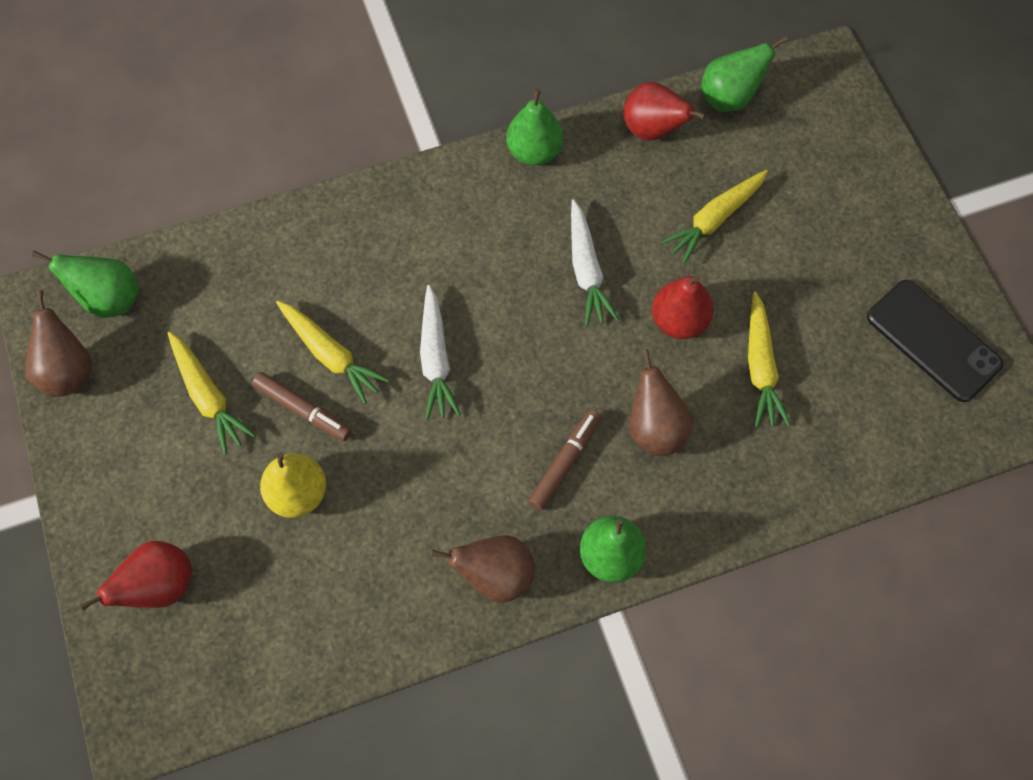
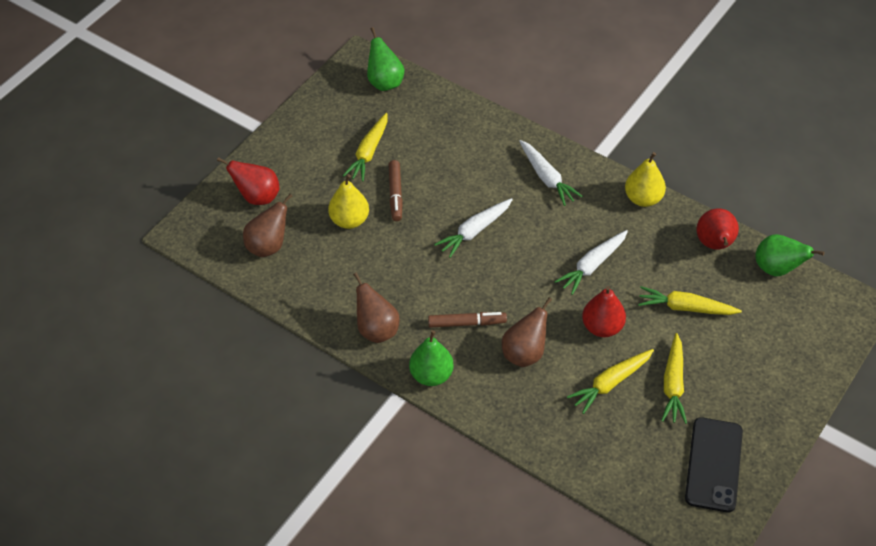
camera: 55 degrees right, 15 degrees down
brown pear [25,290,92,397] -> brown pear moved to [243,194,292,257]
yellow carrot [276,301,389,404] -> yellow carrot moved to [661,333,687,424]
green pear [506,89,563,166] -> yellow pear [625,152,666,207]
none -> white carrot [520,140,582,206]

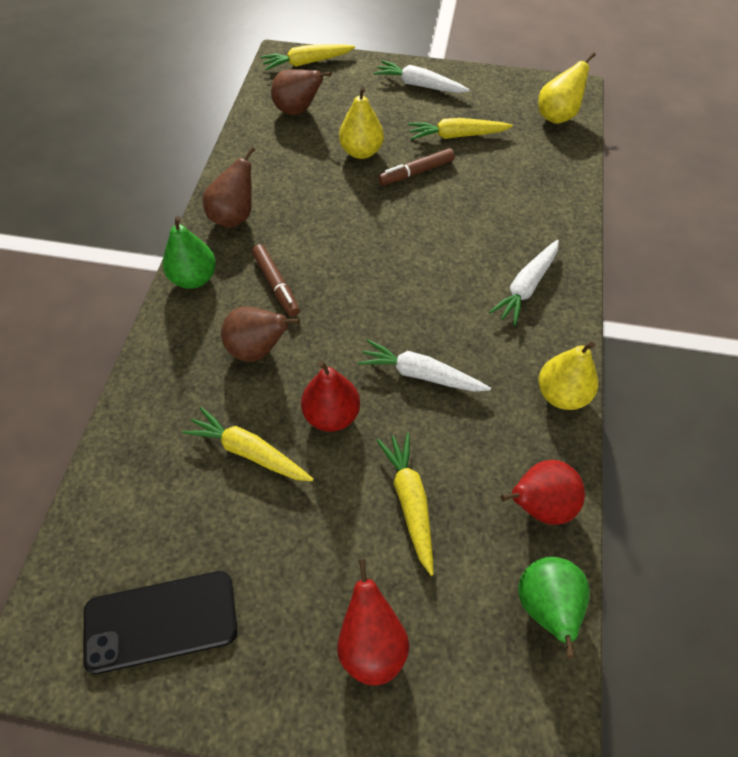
camera: 65 degrees right, 5 degrees up
red pear [217,157,280,205] -> red pear moved to [337,559,410,686]
green pear [367,27,404,91] -> yellow pear [538,52,596,124]
white carrot [434,198,513,258] -> white carrot moved to [374,60,470,93]
yellow carrot [661,333,687,424] -> yellow carrot moved to [261,44,355,70]

